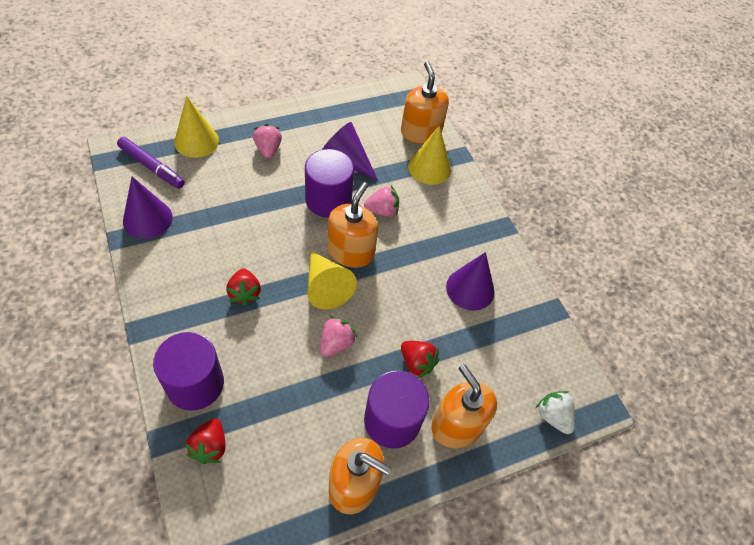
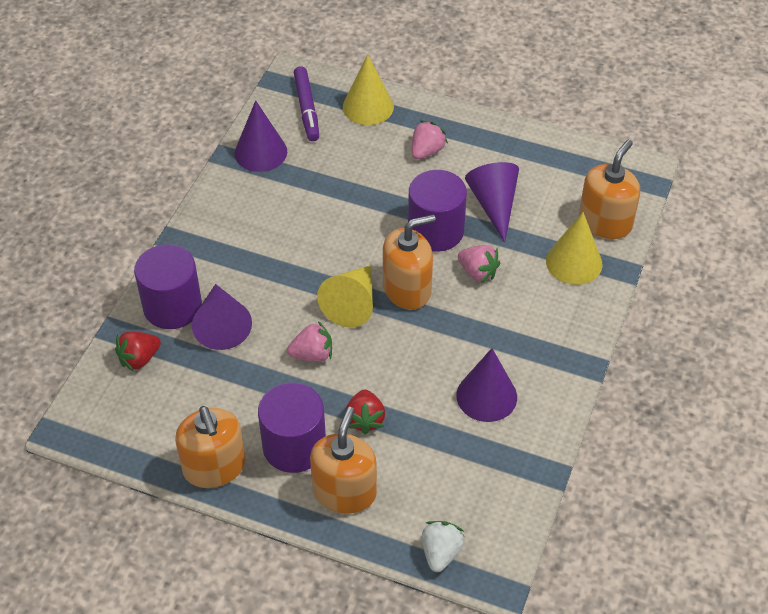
camera: 50 degrees right, 5 degrees down
red strawberry [226,268,261,306] -> none
none -> purple cone [192,284,252,350]

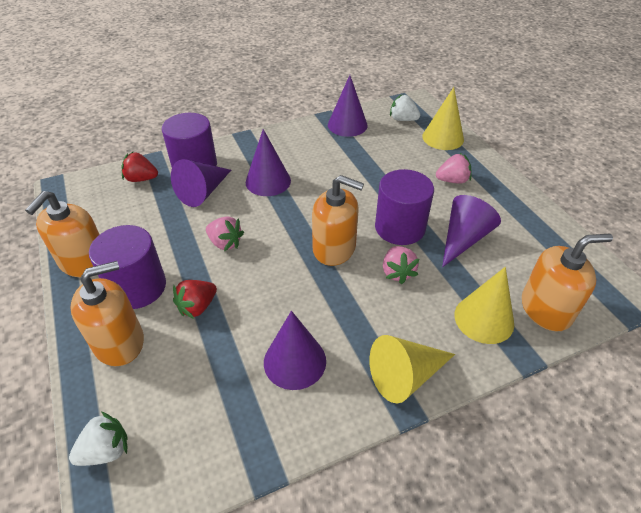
camera: 45 degrees right, 5 degrees down
purple marker [294,66,319,141] -> white strawberry [390,94,420,121]
yellow cone [317,265,373,328] -> yellow cone moved to [369,335,455,404]
none -> purple cone [246,129,291,196]

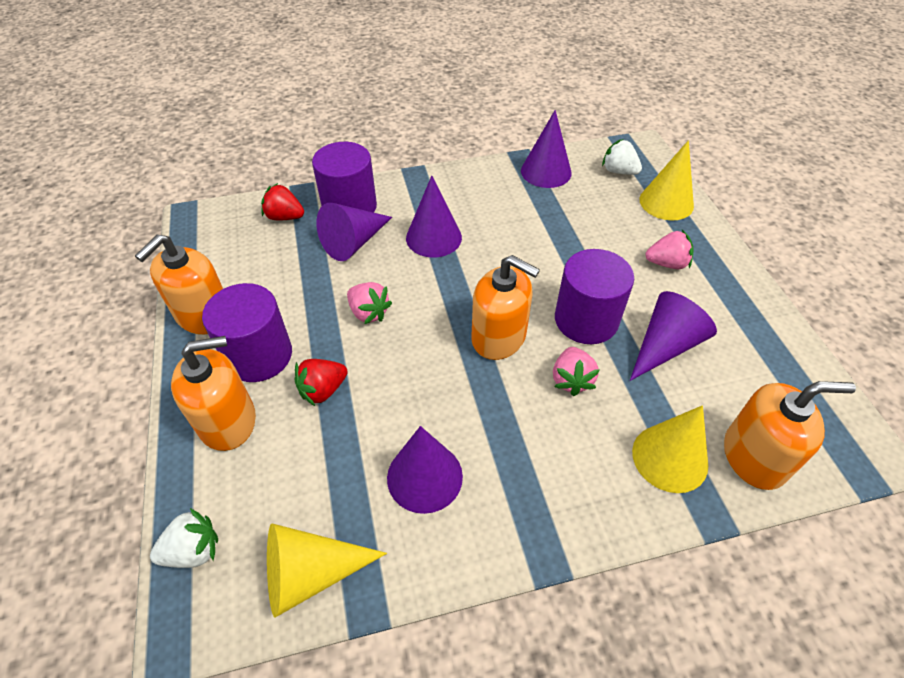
camera: 10 degrees right, 5 degrees up
yellow cone [369,335,455,404] -> yellow cone moved to [267,523,387,617]

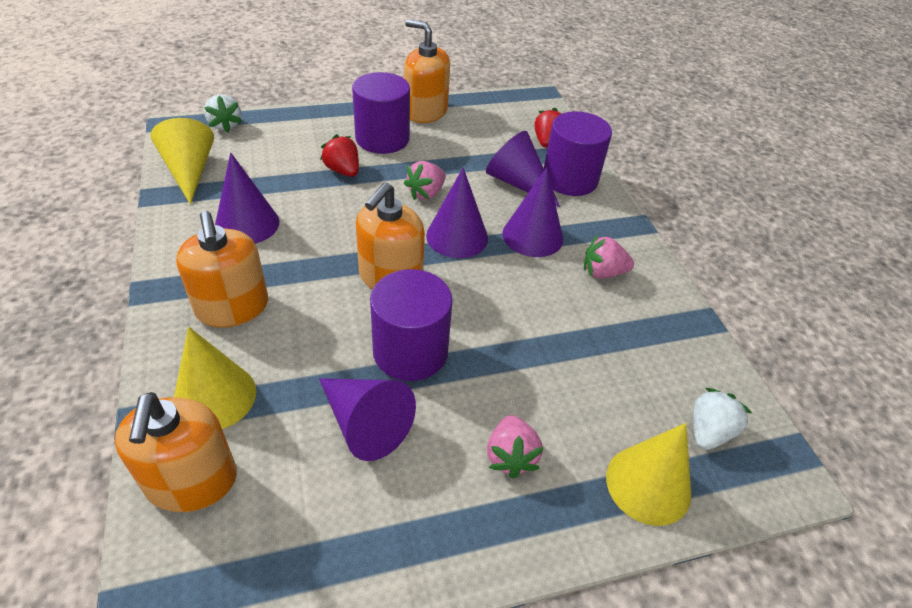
camera: 85 degrees right, 5 degrees down
orange soap dispenser [171,336,256,451] -> orange soap dispenser moved to [176,211,268,327]
purple cone [521,110,572,188] -> purple cone moved to [426,168,488,258]
pink strawberry [553,347,599,396] -> pink strawberry moved to [584,235,634,278]

